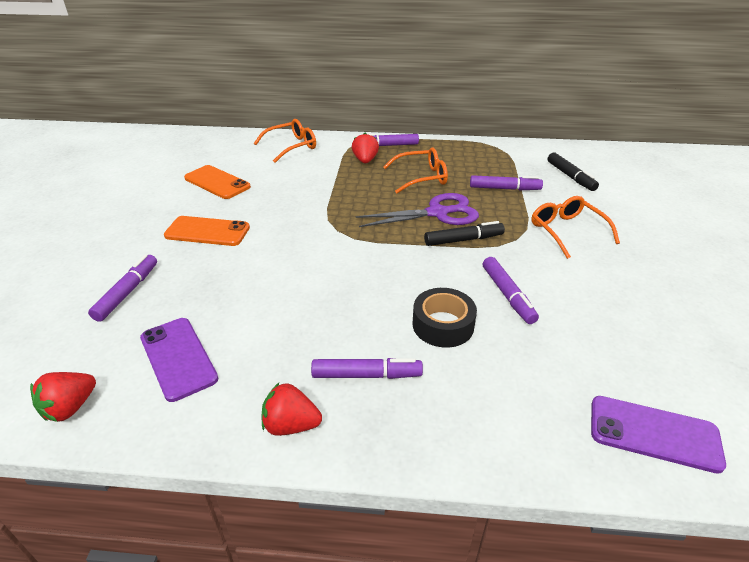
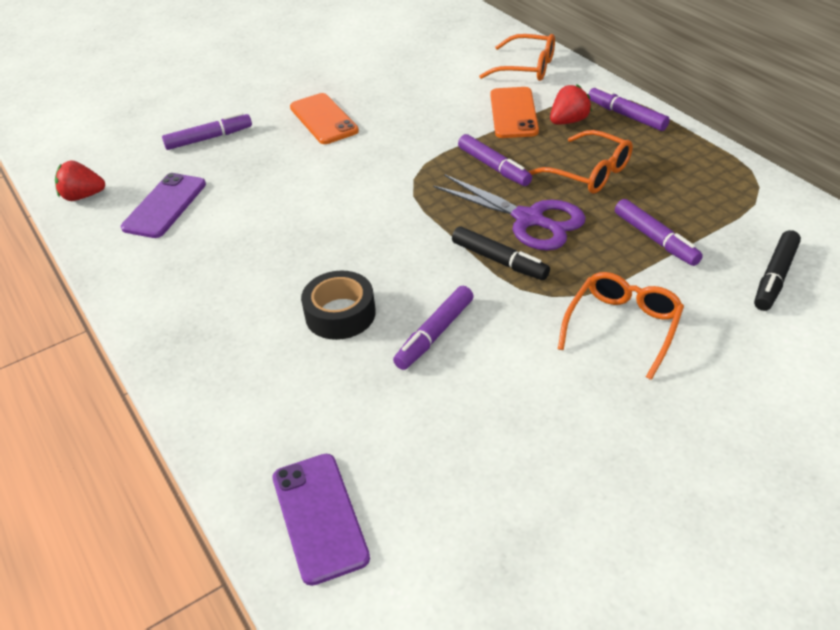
camera: 55 degrees right, 5 degrees up
orange phone [184,165,251,199] -> orange phone moved to [490,87,539,138]
red strawberry [261,383,322,436] -> none
purple marker [311,358,423,379] -> purple marker moved to [458,134,532,186]

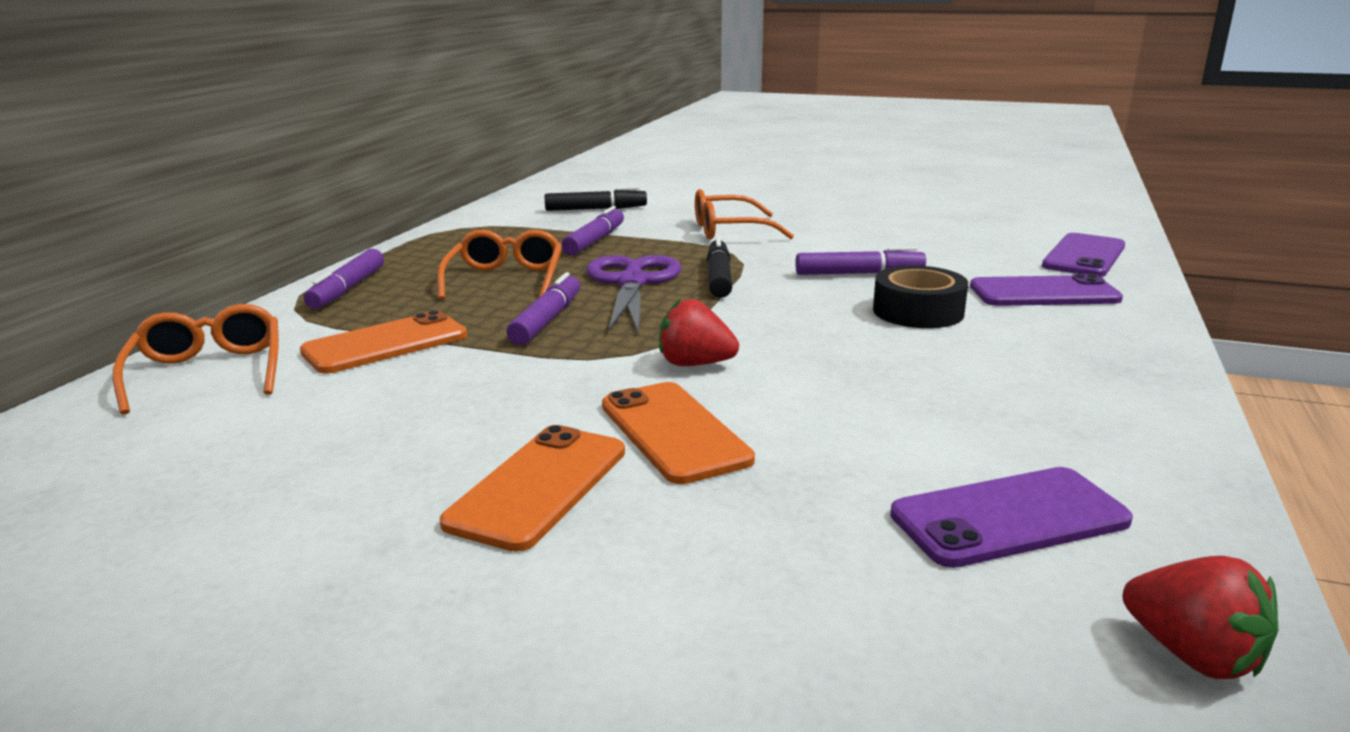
camera: 130 degrees left, 20 degrees down
purple marker [162,112,252,150] -> none
red strawberry [550,84,592,125] -> red strawberry moved to [659,298,739,366]
none -> orange phone [602,382,755,484]
none -> purple phone [970,274,1123,306]

